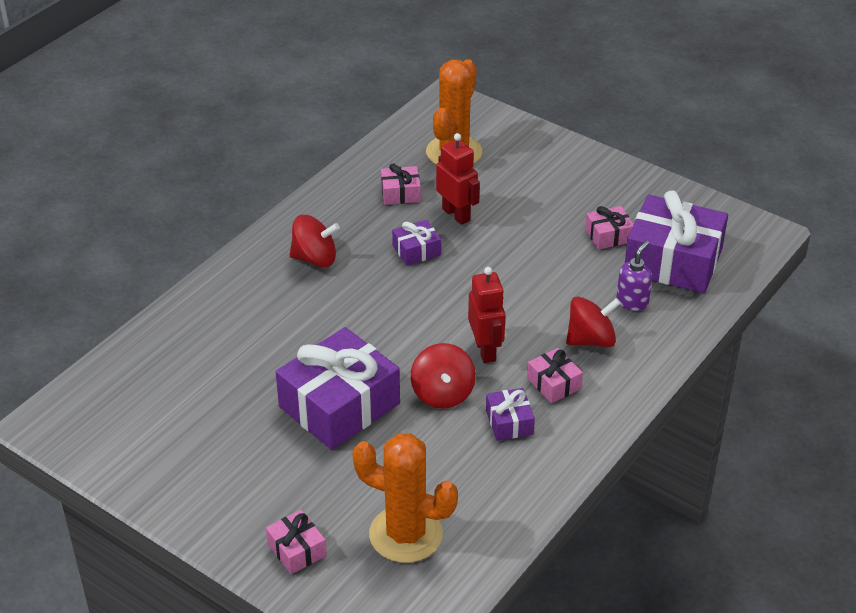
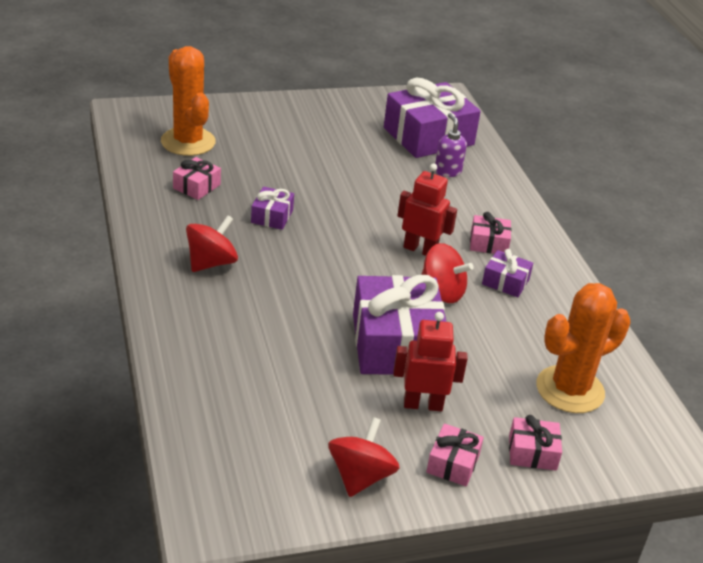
camera: 55 degrees left, 5 degrees down
red robot [436,133,480,225] -> red robot moved to [393,312,468,411]
red spinning top [566,297,621,347] -> red spinning top moved to [328,417,400,497]
pink gift [585,206,634,250] -> pink gift moved to [426,424,484,486]

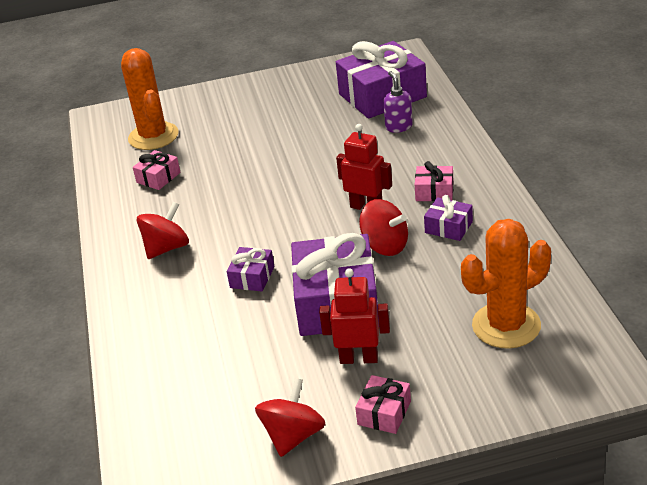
camera: 10 degrees right, 0 degrees up
purple gift [251,187,294,230] -> purple gift moved to [227,247,274,291]
pink gift [509,415,562,471] -> none

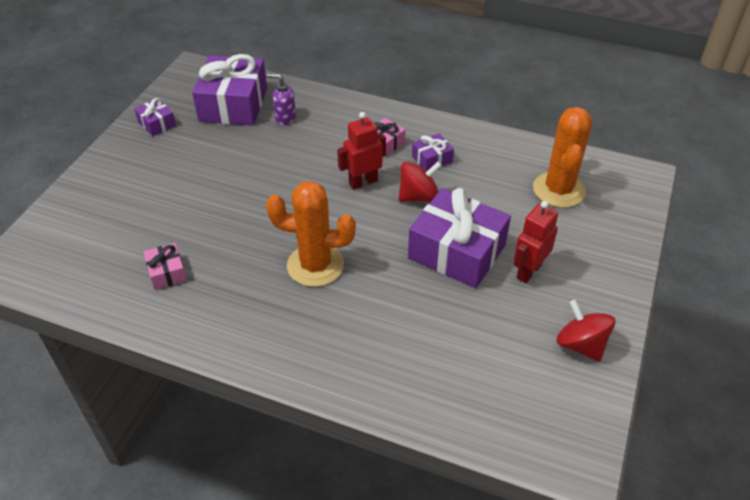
camera: 60 degrees left, 10 degrees up
orange cactus [121,48,179,150] -> orange cactus moved to [266,181,356,287]
red spinning top [136,202,189,259] -> none
purple gift [227,247,274,291] -> purple gift moved to [134,98,176,136]
pink gift [355,375,411,434] -> none

